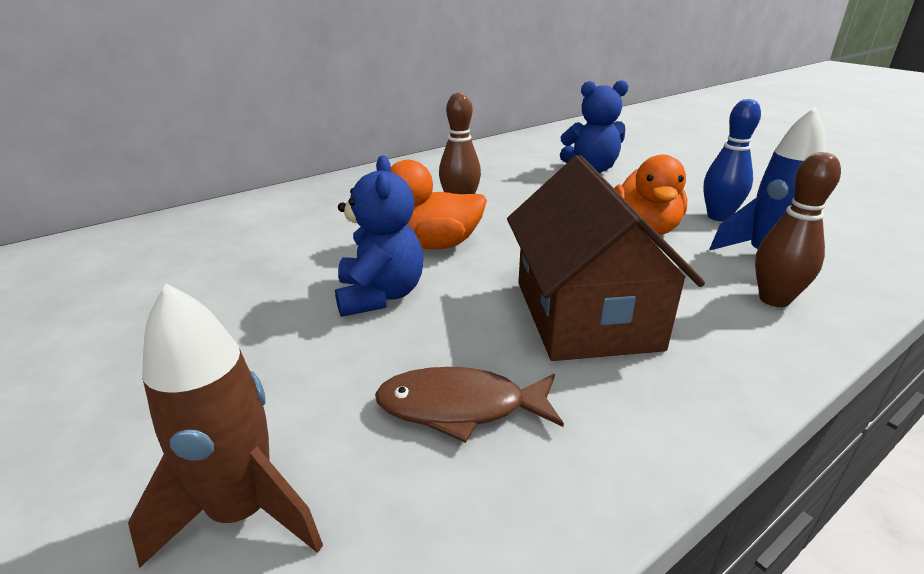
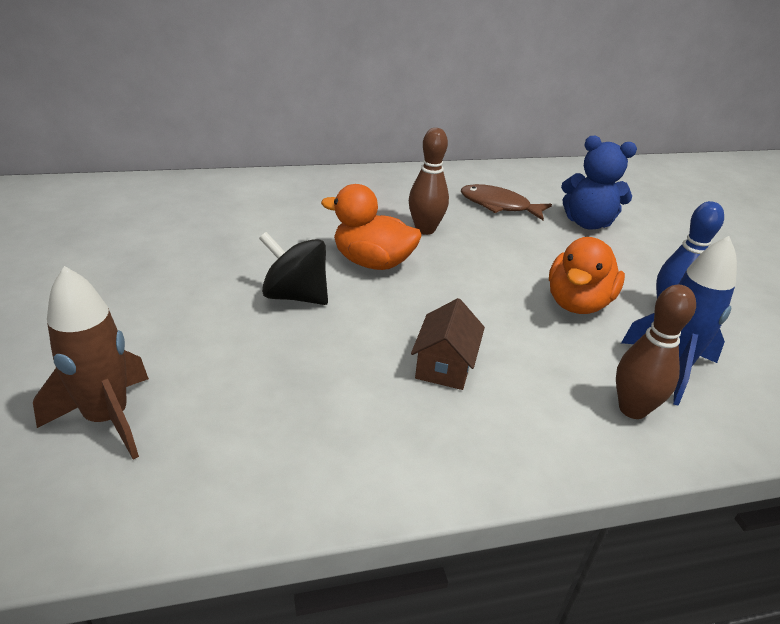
camera: 20 degrees right, 5 degrees up
blue teddy bear [335,155,424,317] -> black spinning top [259,232,328,305]
brown fish [375,367,564,443] -> brown fish moved to [461,184,552,220]
brown house [507,155,705,361] -> brown house [411,298,485,390], size x0.49

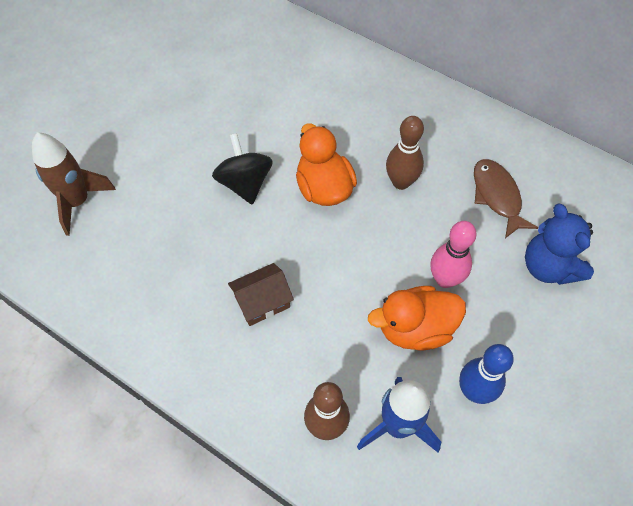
camera: 50 degrees right, 25 degrees up
none -> pink bowling pin [430,221,477,288]

